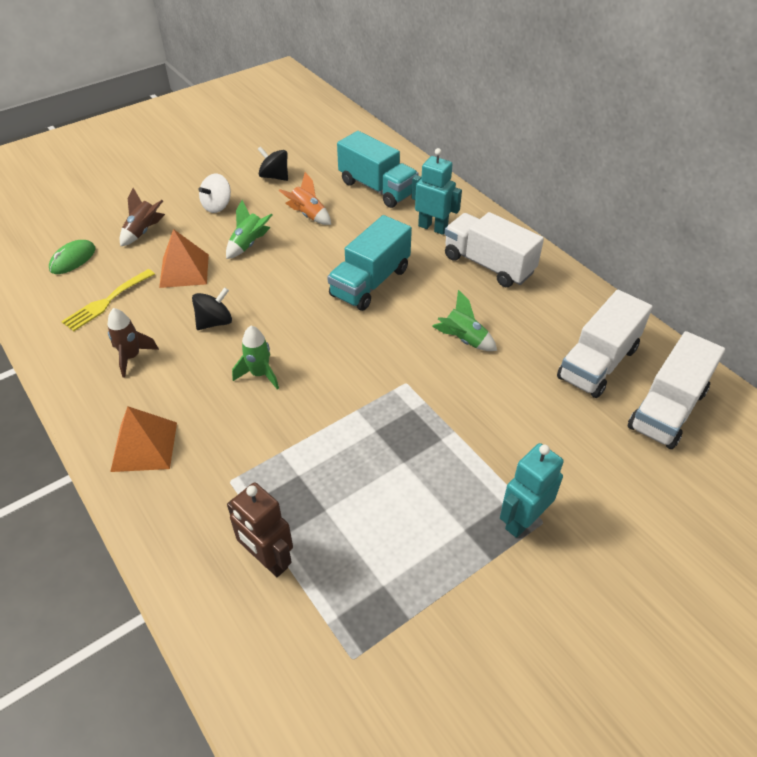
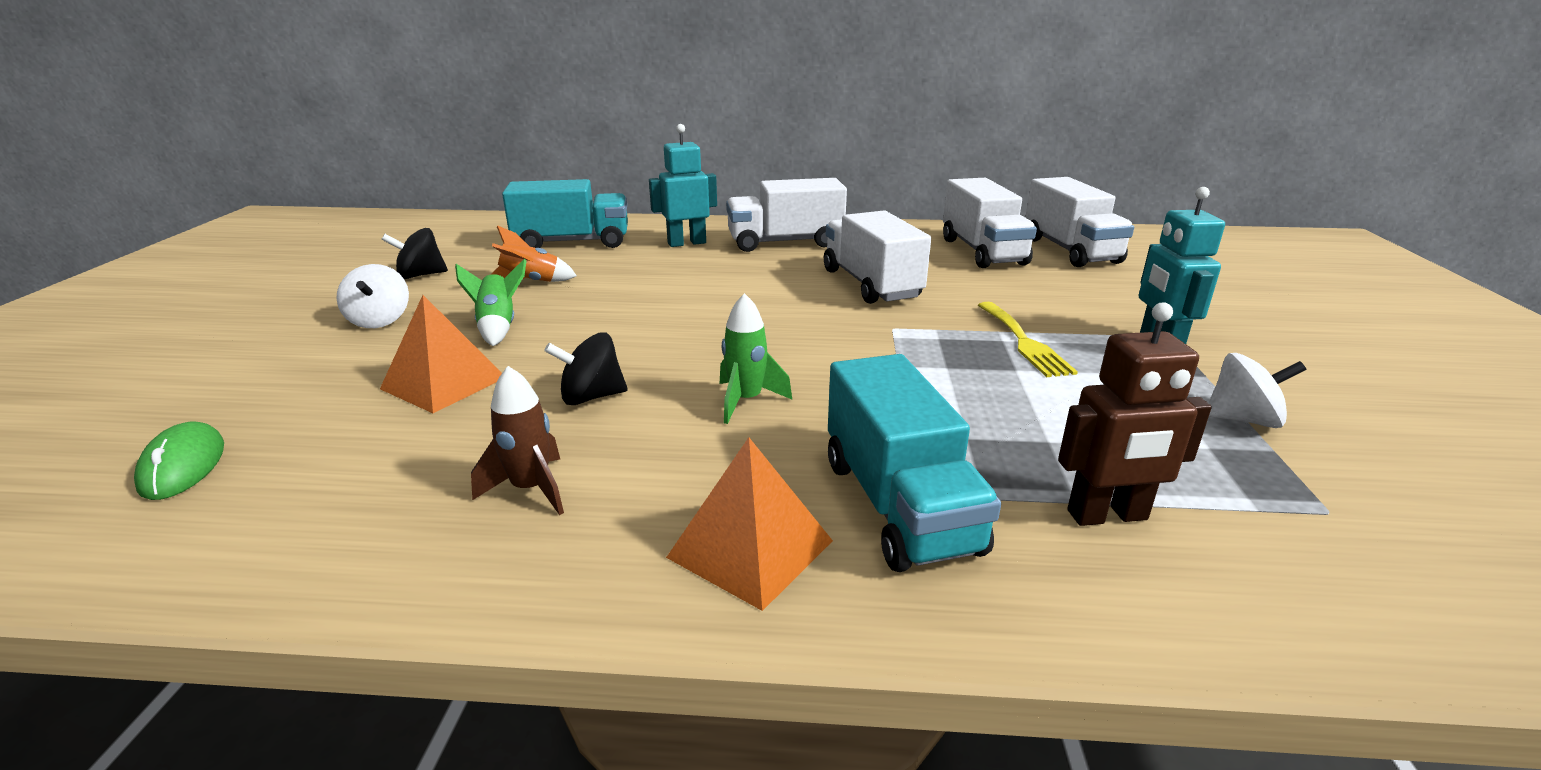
camera: 50 degrees left, 20 degrees down
yellow fork [61,269,155,331] -> yellow fork moved to [978,302,1078,377]
brown rocket [120,188,165,247] -> none
black spinning top [192,287,232,330] -> black spinning top turned 105 degrees counterclockwise [544,332,627,405]
turquoise truck [327,215,412,311] -> turquoise truck moved to [828,354,1001,572]
green rocket [432,290,497,351] -> white truck [824,210,931,304]
none -> white spinning top [1209,353,1307,428]

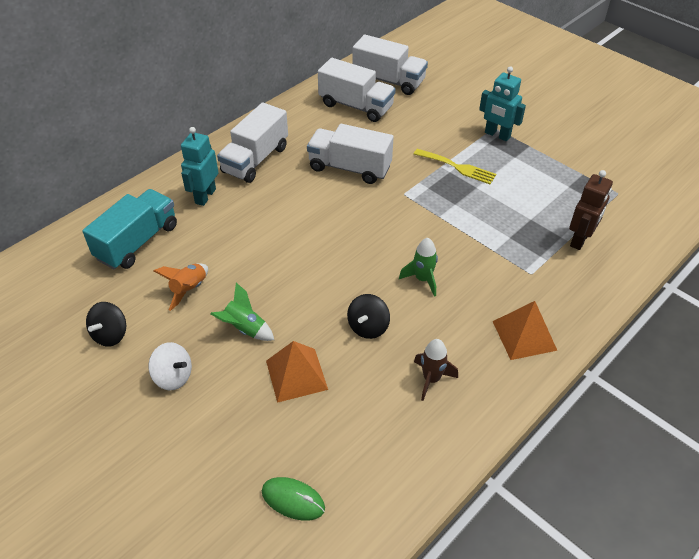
camera: 50 degrees left, 20 degrees up
turquoise truck [828,354,1001,572] -> none
white spinning top [1209,353,1307,428] -> none

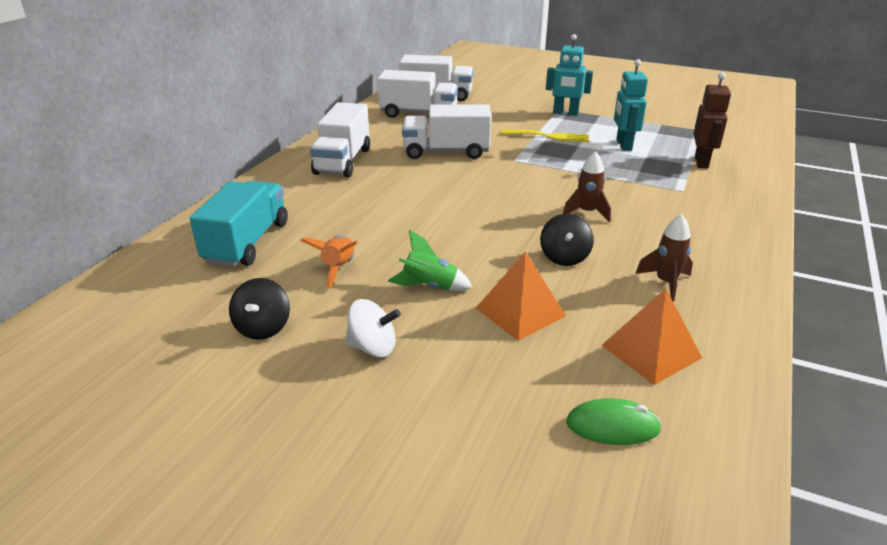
camera: 20 degrees left, 15 degrees down
turquoise robot [181,127,218,206] -> turquoise robot moved to [614,59,648,151]
green rocket [399,238,438,297] -> brown rocket [563,151,611,222]
orange pyramid [492,301,557,360] -> orange pyramid moved to [602,289,702,385]

